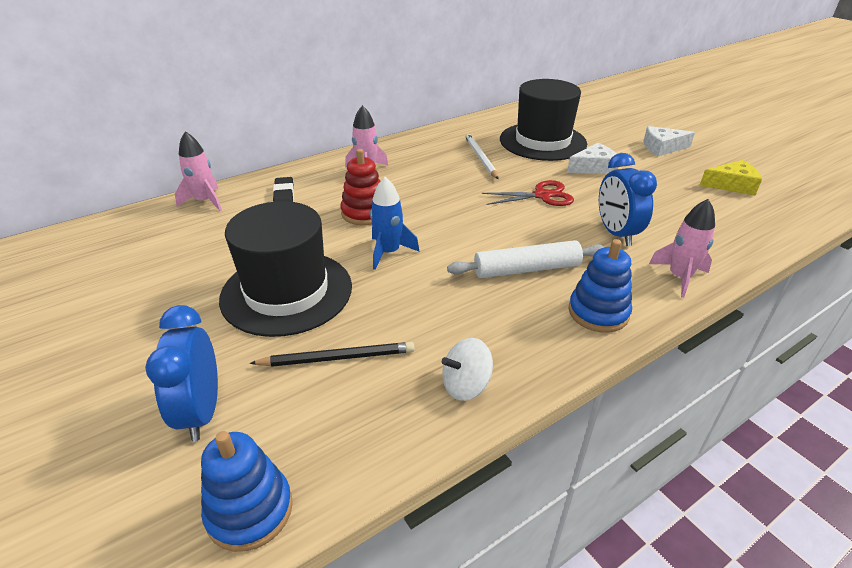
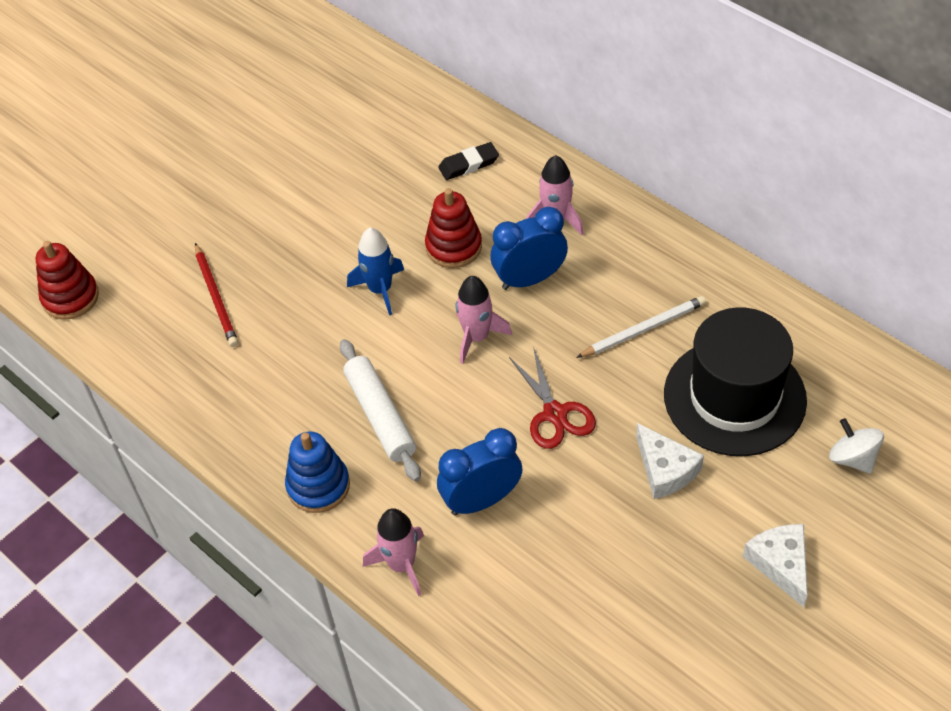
camera: 80 degrees right, 15 degrees up
blue clock [145,305,218,441] -> blue clock moved to [490,207,568,290]
pink rocket [175,131,222,211] -> pink rocket moved to [456,276,512,364]
blue stacking toy [201,431,293,552] -> red stacking toy [35,241,99,319]
black hat [219,201,352,337] -> none
black pencil [250,342,415,367] -> red pencil [195,243,238,347]
white spinning top [442,338,493,401] -> white spinning top moved to [829,418,884,474]
yellow cheese [700,160,762,195] -> none

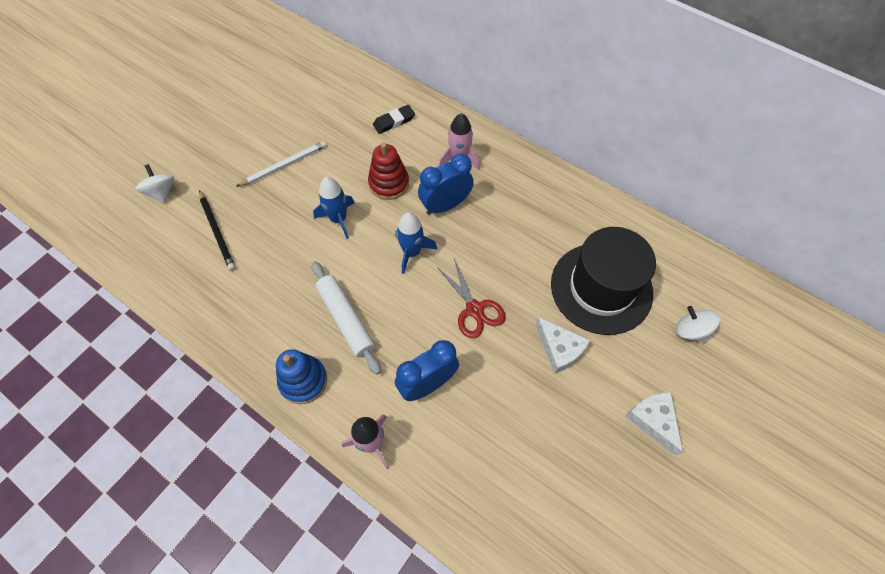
camera: 10 degrees left, 10 degrees up
red stacking toy [35,241,99,319] -> none
red pencil [195,243,238,347] -> black pencil [199,190,235,271]
pink rocket [456,276,512,364] -> blue rocket [396,212,437,274]
white pencil [576,296,706,358] -> white pencil moved to [236,141,327,187]
none -> white spinning top [136,164,175,204]

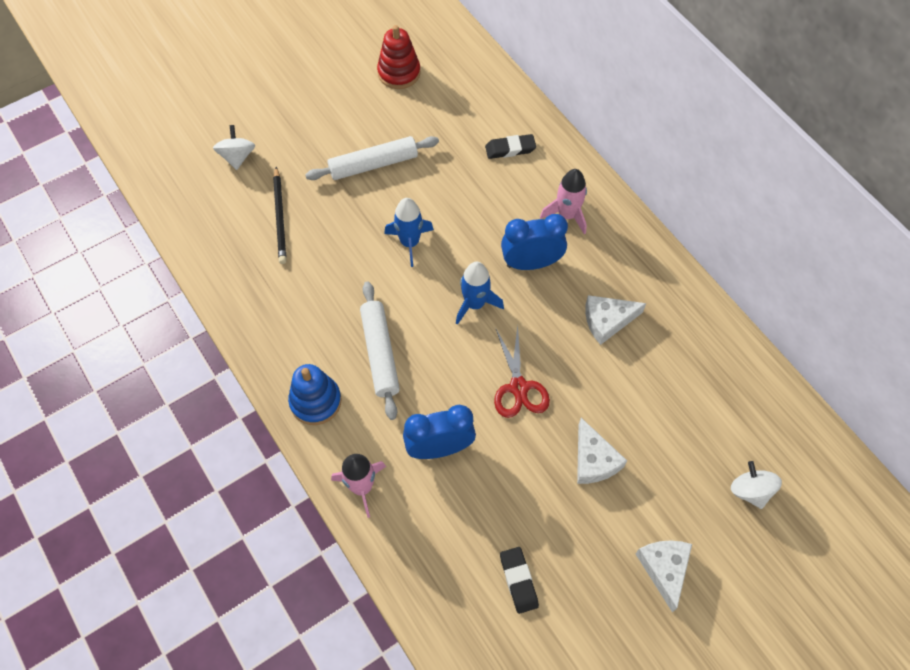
camera: 20 degrees right, 0 degrees up
white pencil [236,141,327,187] -> white rolling pin [305,136,439,180]
red stacking toy [368,142,409,200] -> red stacking toy moved to [377,25,420,89]
black hat [551,227,656,335] -> none
none -> black eraser [500,547,539,614]
none -> white cheese [585,295,646,345]

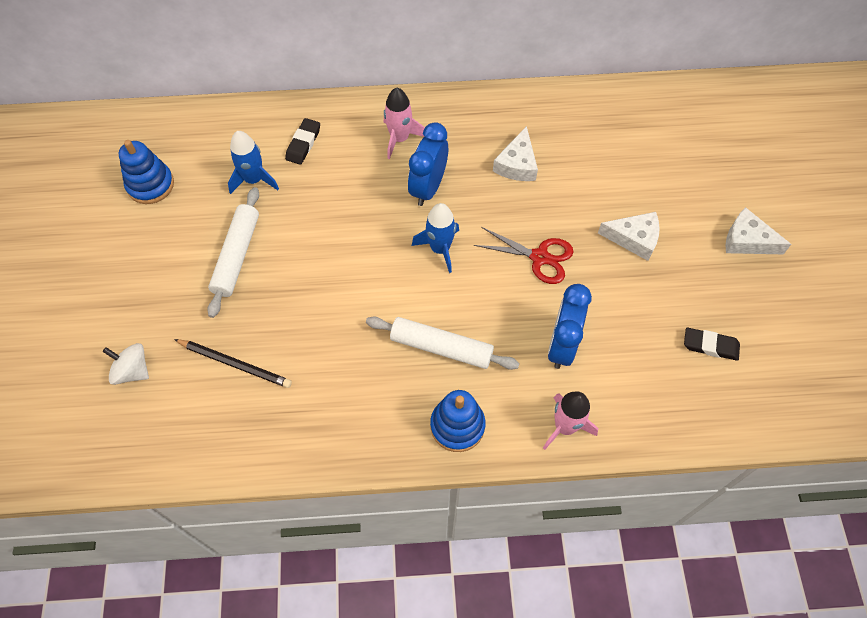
camera: 60 degrees left, 0 degrees up
red stacking toy [377,25,420,89] -> blue stacking toy [119,140,174,204]
blue rocket [384,198,434,267] -> blue rocket moved to [228,131,279,194]
white spinning top [731,461,782,509] -> none

